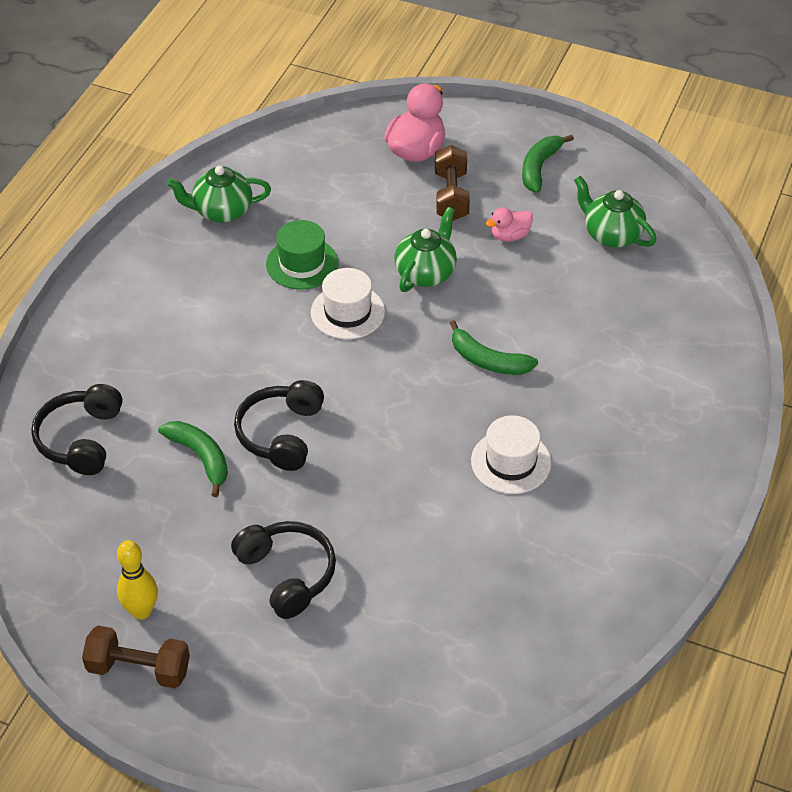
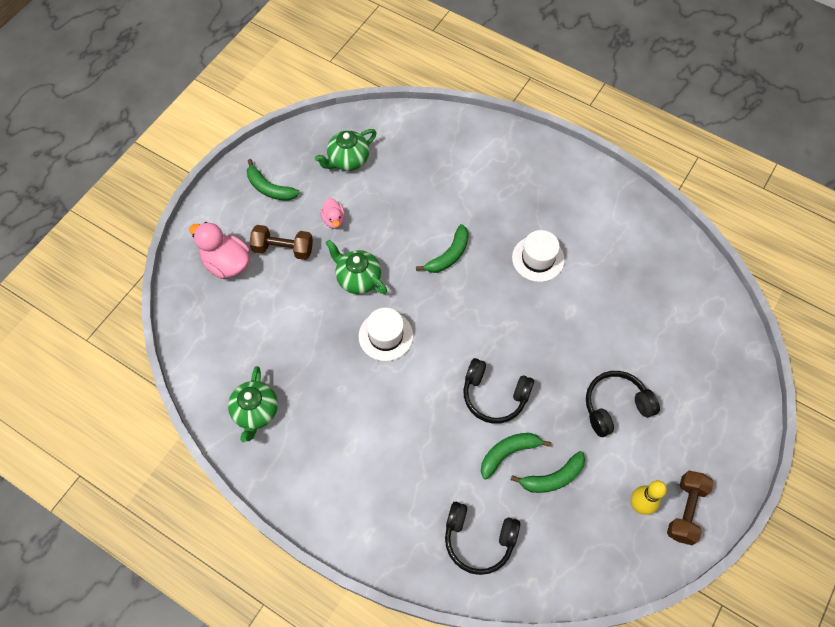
camera: 80 degrees left, 15 degrees up
green hat [266,220,338,290] -> none
none -> green banana [511,451,585,493]

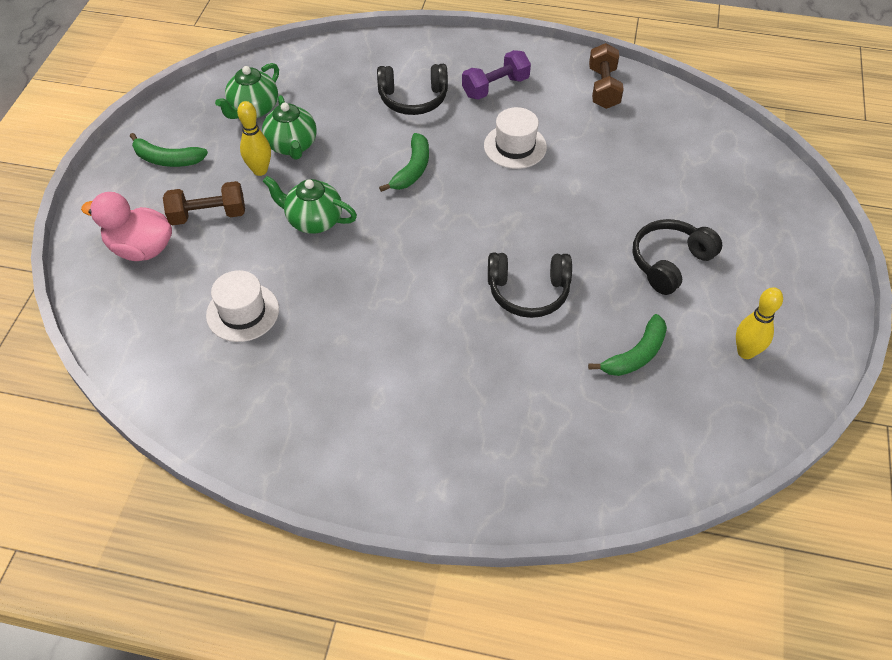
camera: 20 degrees left, 10 degrees down
green teapot [228,366,278,442] -> green teapot moved to [262,95,317,160]
pink duck [320,198,345,229] -> yellow bowling pin [237,101,271,176]
white hat [359,308,413,361] -> white hat moved to [206,270,279,342]
black headphones [445,502,520,575] -> black headphones moved to [377,64,448,115]
green banana [481,433,551,479] -> none
brown dumbbell [667,471,714,545] -> brown dumbbell moved to [589,43,624,109]
none -> purple dumbbell [462,50,531,100]

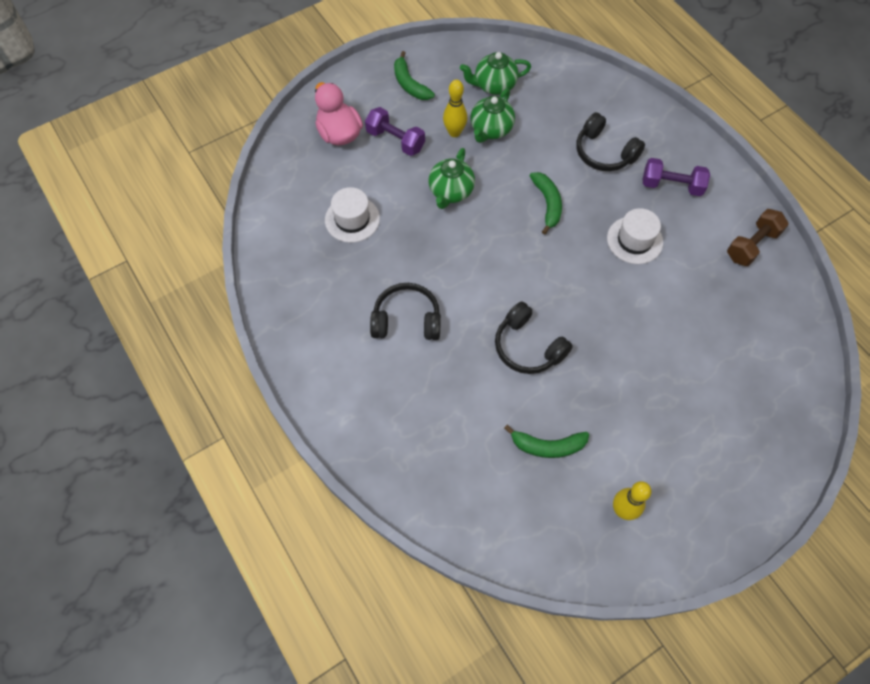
camera: 45 degrees right, 10 degrees up
brown dumbbell [163,181,245,225] -> purple dumbbell [365,107,425,156]
green teapot [263,176,357,234] -> green teapot turned 135 degrees counterclockwise [429,148,475,209]
green banana [379,133,429,192] -> green banana turned 75 degrees counterclockwise [530,172,562,234]
black headphones [633,219,722,295] -> black headphones moved to [370,283,441,340]

